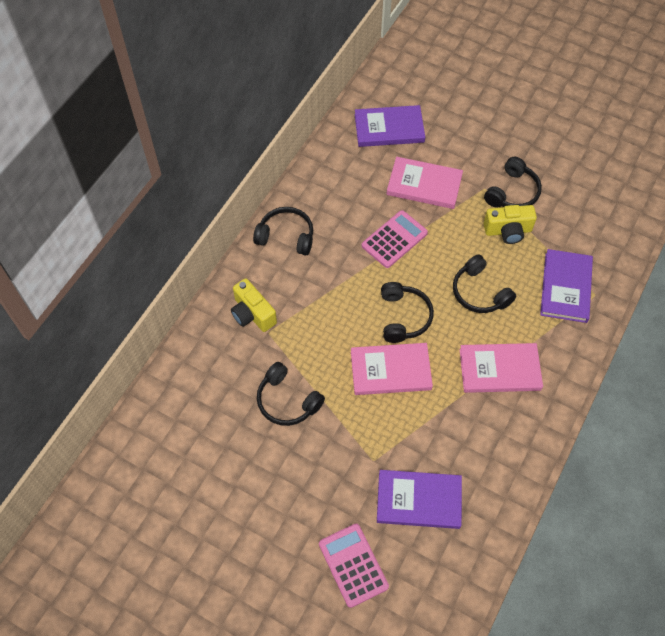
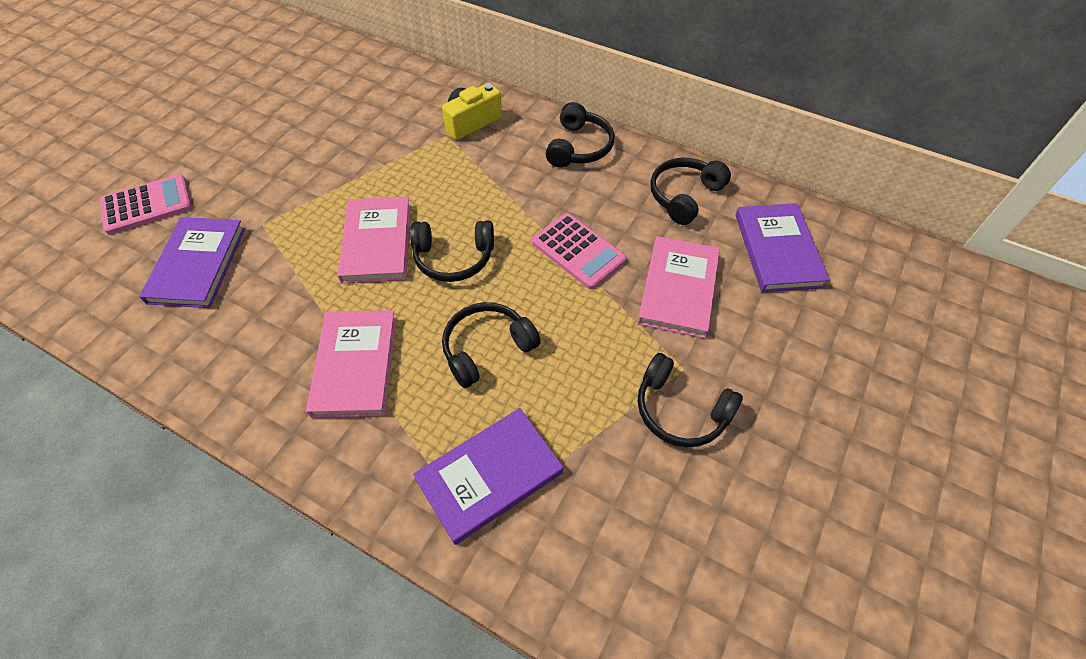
camera: 90 degrees right, 5 degrees down
black headphones [257,362,325,426] -> black headphones moved to [650,158,731,225]
yellow camera [483,205,537,244] -> none
purple book [540,249,593,323] -> purple book turned 45 degrees counterclockwise [413,408,563,545]

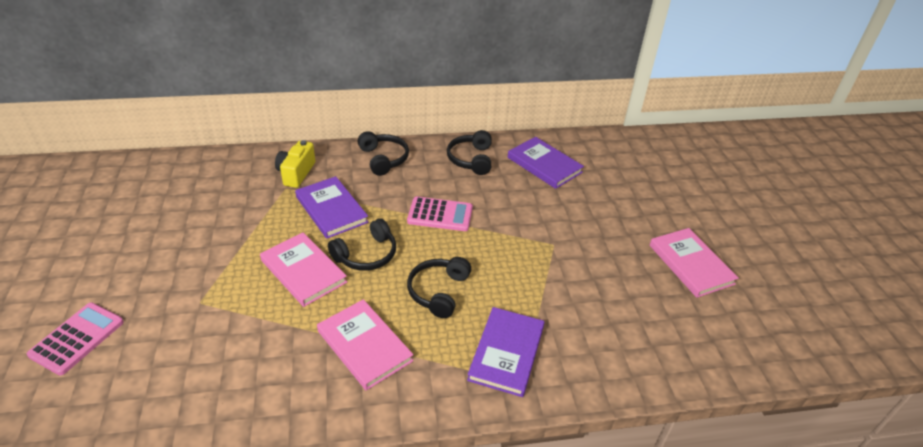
camera: 40 degrees left, 15 degrees down
purple book [139,217,245,308] -> purple book moved to [295,176,369,239]
pink book [638,236,720,338] -> pink book moved to [650,228,739,298]
black headphones [638,353,743,447] -> none

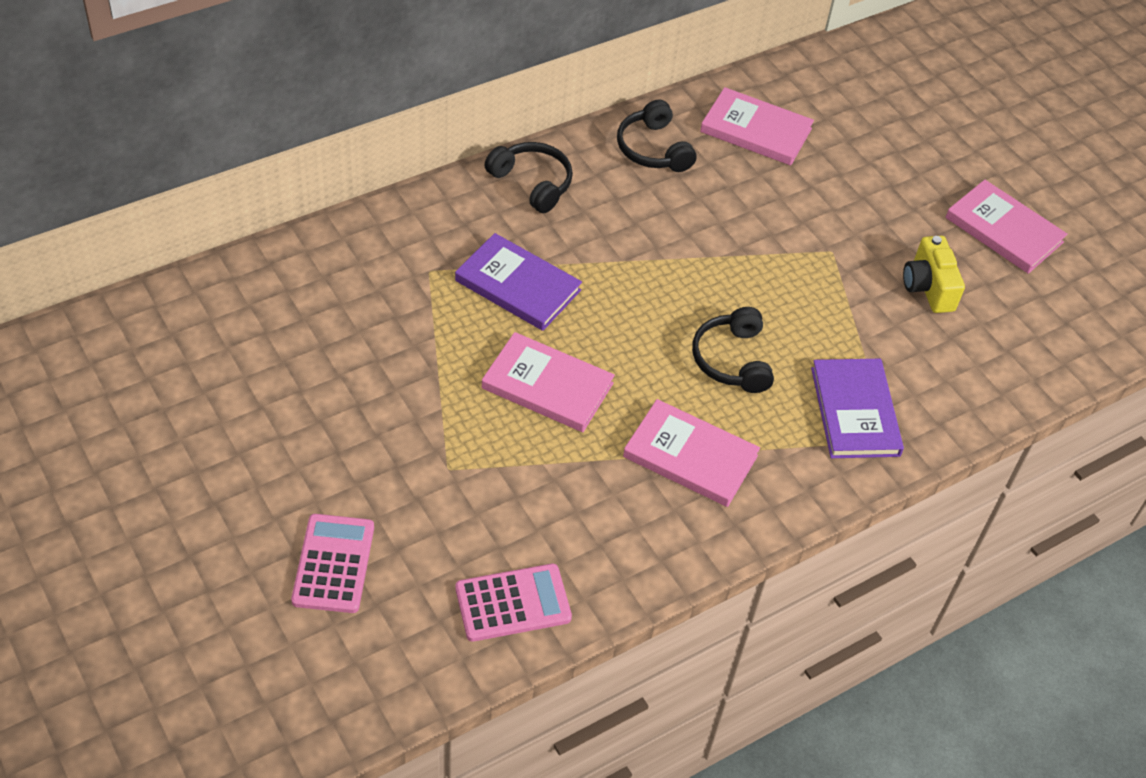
camera: 25 degrees left, 10 degrees up
yellow camera [275,140,315,188] -> yellow camera moved to [903,236,965,313]
black headphones [328,218,396,271] -> none
pink calculator [407,197,473,231] -> pink calculator moved to [455,564,572,642]
purple book [508,137,584,189] -> pink book [700,87,814,165]

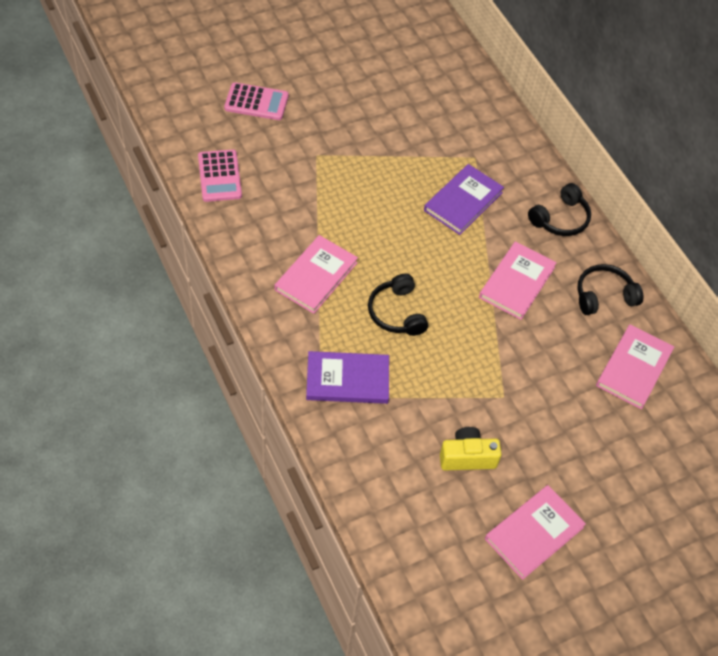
camera: 95 degrees right, 5 degrees up
pink book [482,332,615,432] -> pink book moved to [479,241,557,320]
black headphones [692,307,774,393] -> black headphones turned 105 degrees counterclockwise [368,274,428,336]

